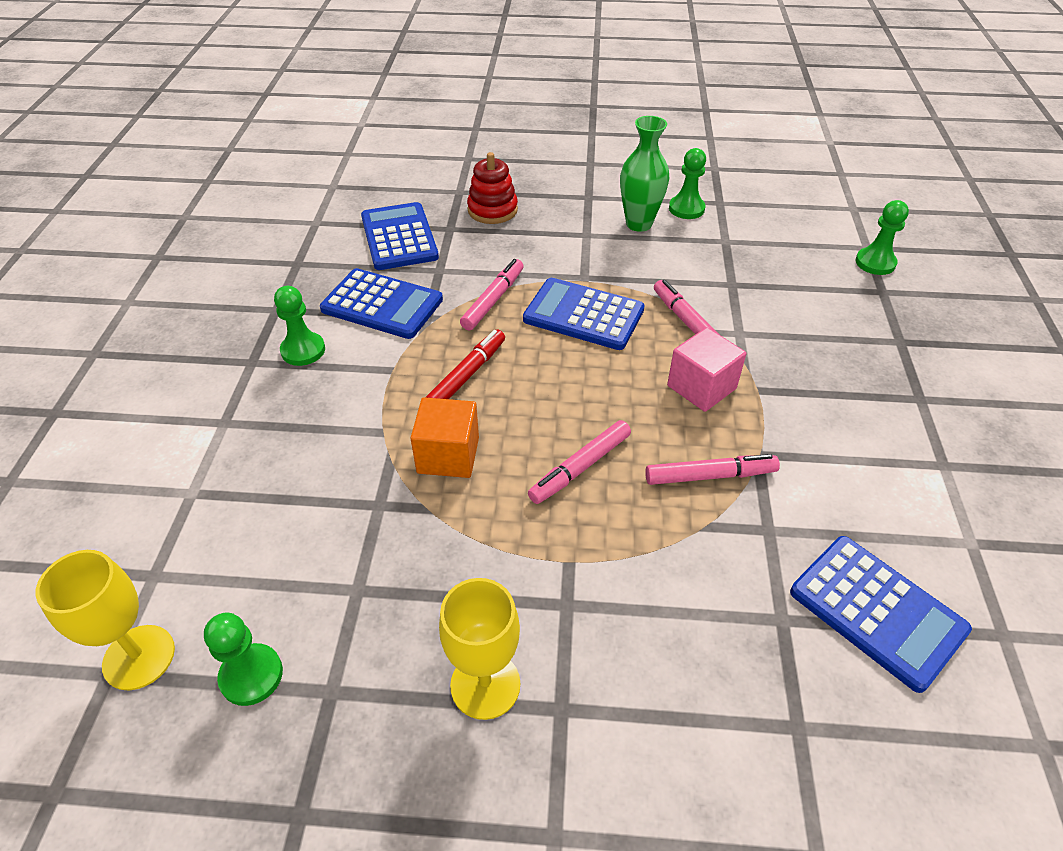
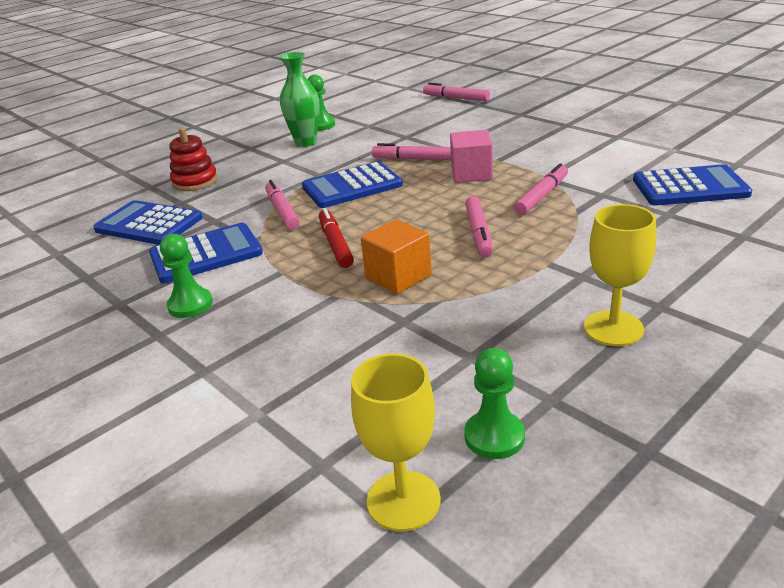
camera: 45 degrees left, 15 degrees down
green pawn [856,200,909,275] -> pink marker [423,83,490,101]

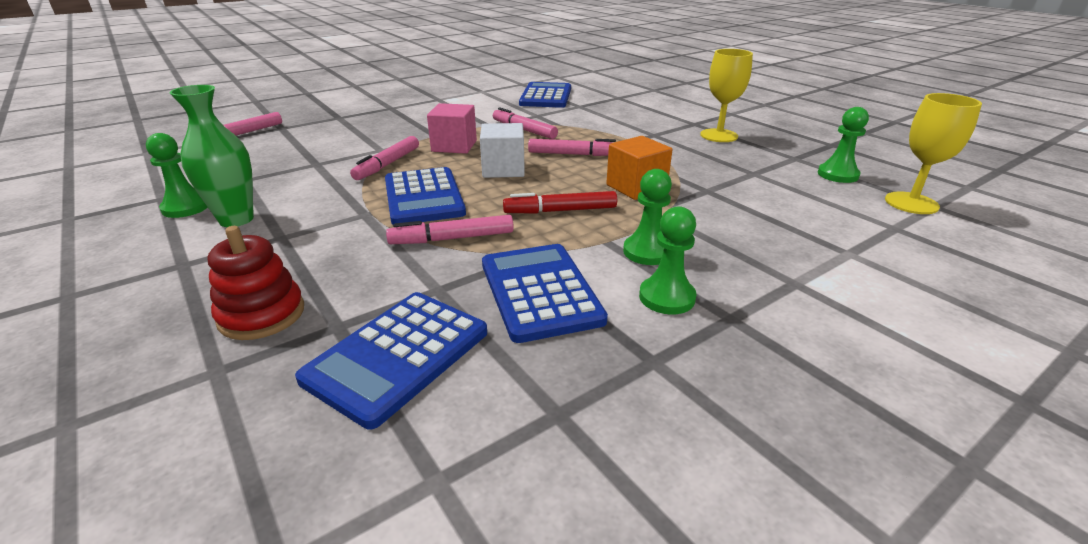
camera: 85 degrees left, 0 degrees up
none -> white cube [480,123,525,178]
none -> green pawn [623,169,672,265]

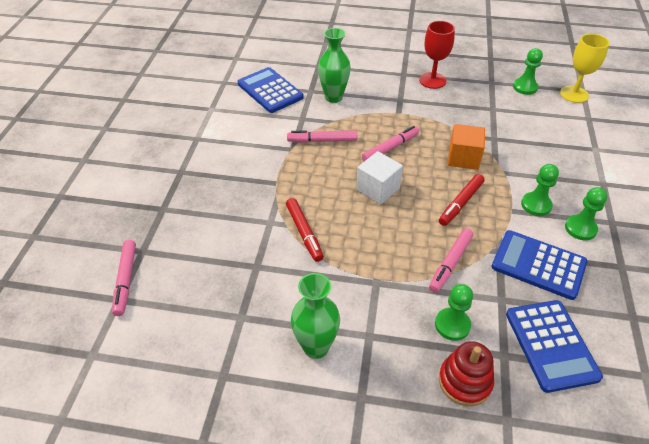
camera: 45 degrees left, 15 degrees up
green pawn [146,133,208,218] -> green pawn moved to [435,284,473,341]
pink marker [350,136,419,180] -> red marker [286,198,324,262]
blue calculator [385,167,466,224] -> none
pink cube [427,103,477,154] -> none
yellow goblet [700,49,753,142] -> red goblet [419,21,455,89]
none -> green vase [318,28,351,103]

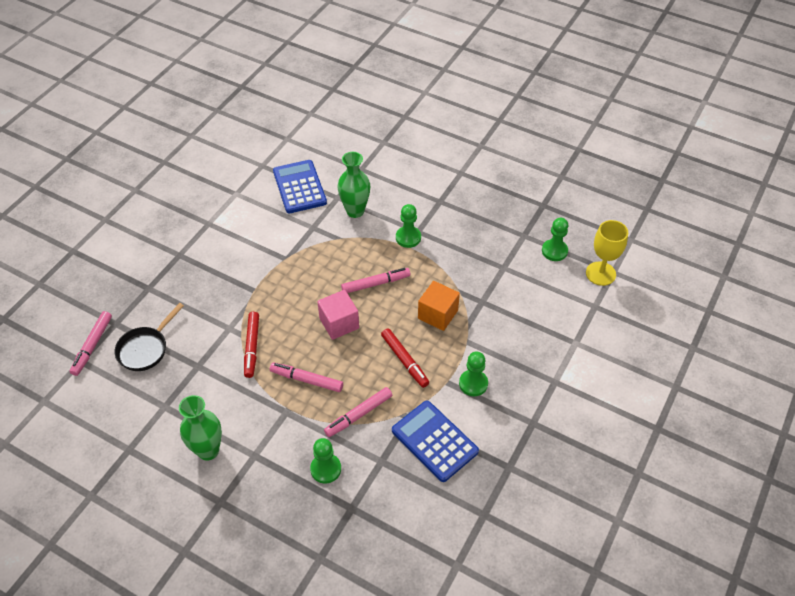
camera: 20 degrees right, 5 degrees up
pink marker [287,131,357,143] -> pink marker moved to [270,362,343,392]
white cube [356,151,403,204] -> pink cube [317,290,359,340]
red goblet [419,21,455,89] -> none
red marker [439,174,485,226] -> red marker turned 90 degrees counterclockwise [381,328,429,388]
red stacking toy [439,341,494,406] -> none
blue calculator [506,300,603,393] -> none
green pawn [565,187,607,241] -> green pawn moved to [396,204,421,248]
none -> black pan [115,303,184,371]

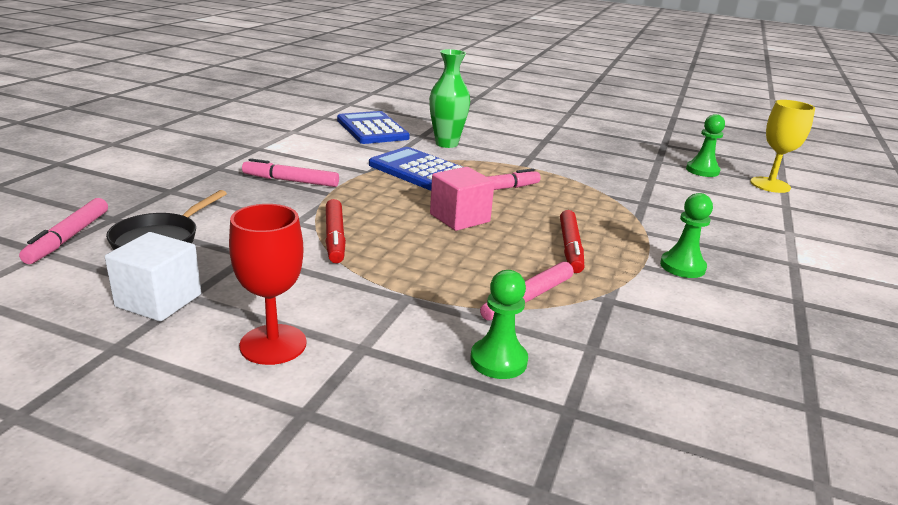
camera: 10 degrees left, 25 degrees down
green vase [179,395,222,461] -> red goblet [229,204,307,365]
pink marker [270,362,343,392] -> pink marker moved to [242,158,339,187]
red marker [381,328,429,388] -> red marker turned 45 degrees clockwise [560,210,584,273]
blue calculator [392,401,479,482] -> blue calculator moved to [369,147,463,191]
green pawn [396,204,421,248] -> none
orange cube [418,281,460,331] -> none
none -> white cube [105,232,201,322]

